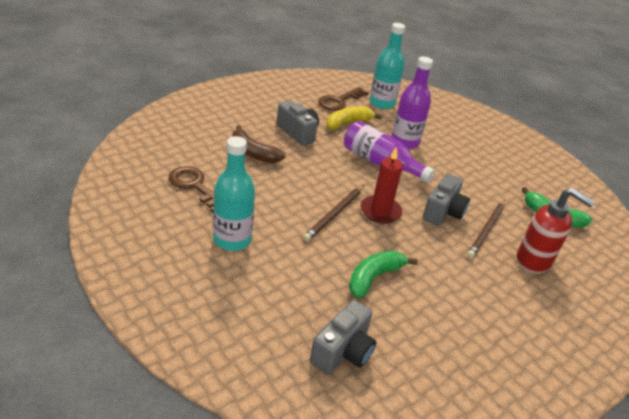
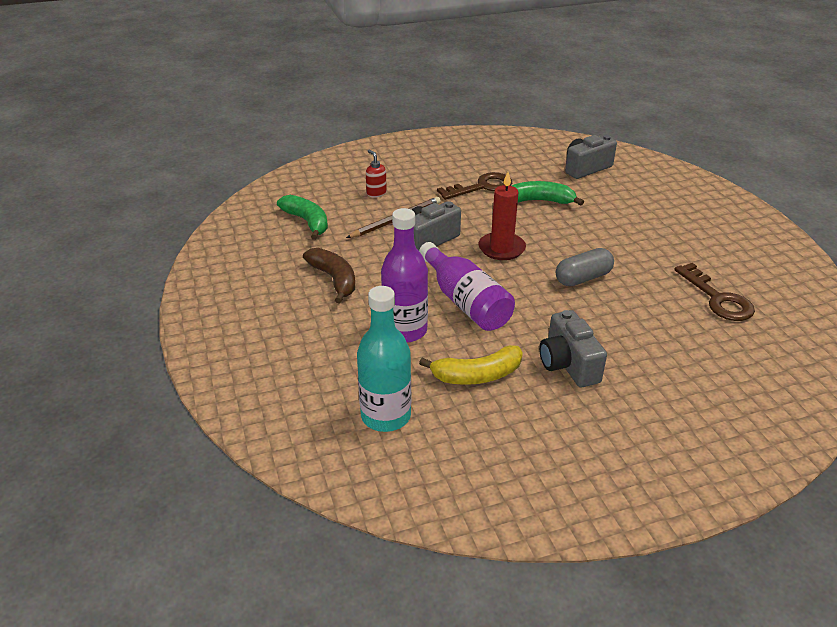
camera: 155 degrees left, 0 degrees up
turquoise bottle [213,136,255,251] -> none
brown banana [232,125,286,163] -> brown banana moved to [303,248,355,303]
brown pencil [303,185,364,241] -> none
brown key [318,87,369,111] -> brown key moved to [437,172,512,200]
green banana [349,251,418,299] -> green banana turned 150 degrees counterclockwise [512,181,584,206]
red soap dispenser [517,188,595,274] -> red soap dispenser [366,150,387,197], size x0.50
none -> grey capsule [556,248,614,287]

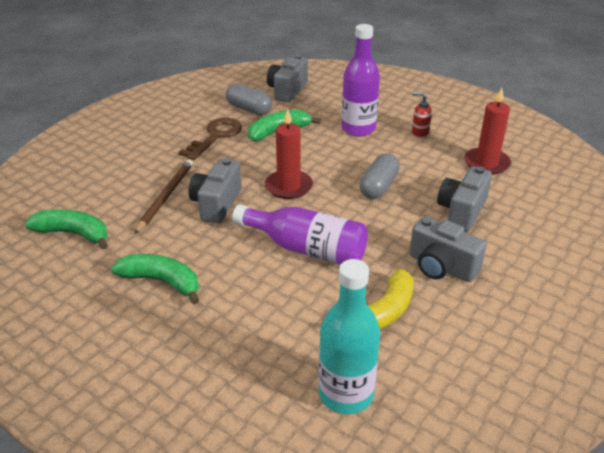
camera: 35 degrees left, 0 degrees up
brown banana [303,248,355,303] -> green banana [111,254,199,304]
red soap dispenser [366,150,387,197] -> red soap dispenser moved to [412,92,432,138]
purple bottle [381,208,428,343] -> purple bottle moved to [341,24,380,136]
brown key [674,263,755,321] -> red candle [464,88,511,175]
none -> grey capsule [226,83,272,115]
none -> grey camera [437,166,492,231]

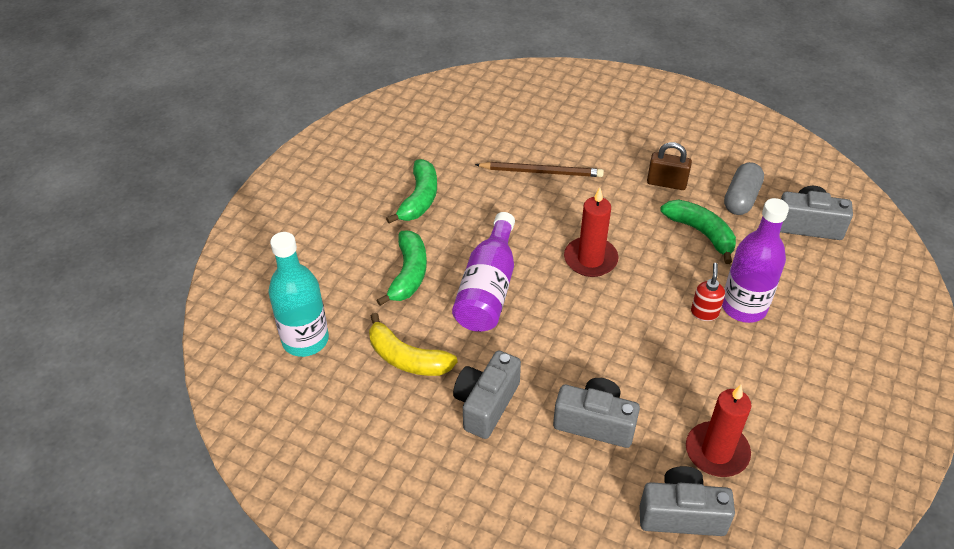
camera: 80 degrees right, 10 degrees up
green banana [25,209,108,249] -> green banana moved to [376,231,427,306]
brown key [178,118,242,160] -> brown padlock [647,142,692,190]
grey camera [189,158,241,223] -> grey camera moved to [639,466,735,536]
grey capsule [359,153,400,199] -> none
red soap dispenser [412,92,432,138] -> red soap dispenser moved to [691,263,725,321]

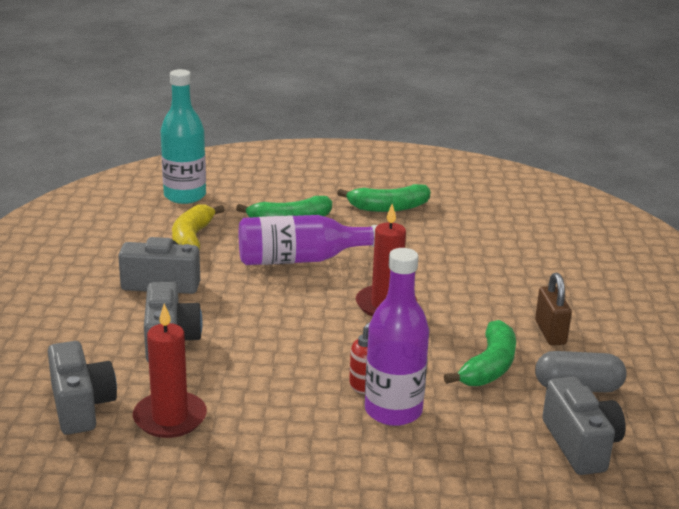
camera: 65 degrees right, 20 degrees down
brown pencil [475,162,604,177] -> none

